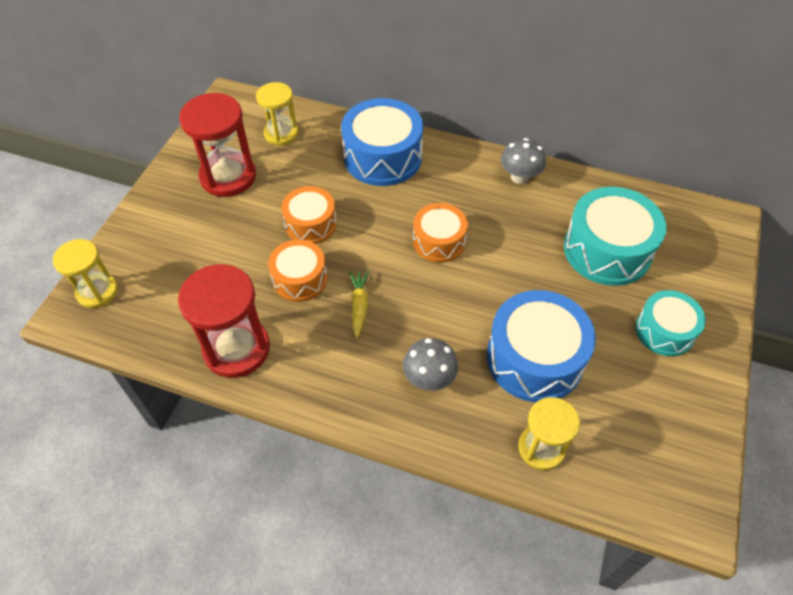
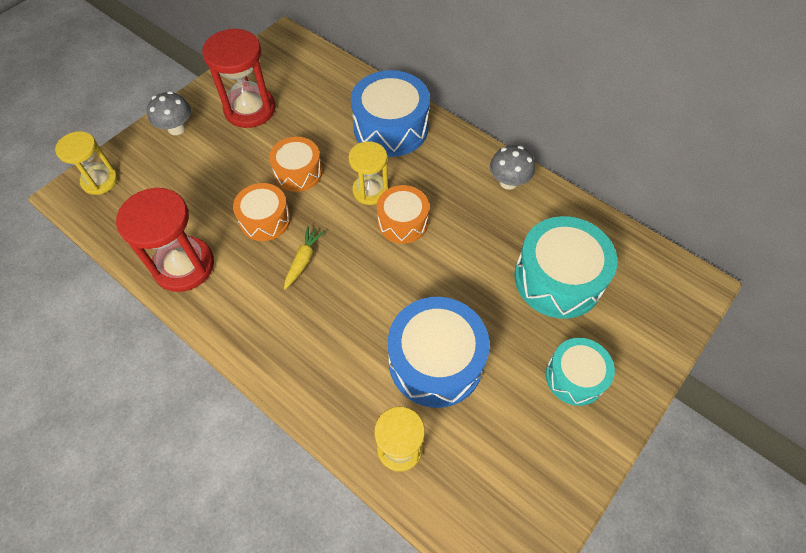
camera: 20 degrees right, 5 degrees up
yellow hourglass [256,82,298,146] -> yellow hourglass moved to [348,141,389,205]
grey mushroom [403,338,458,391] -> grey mushroom moved to [147,91,191,135]

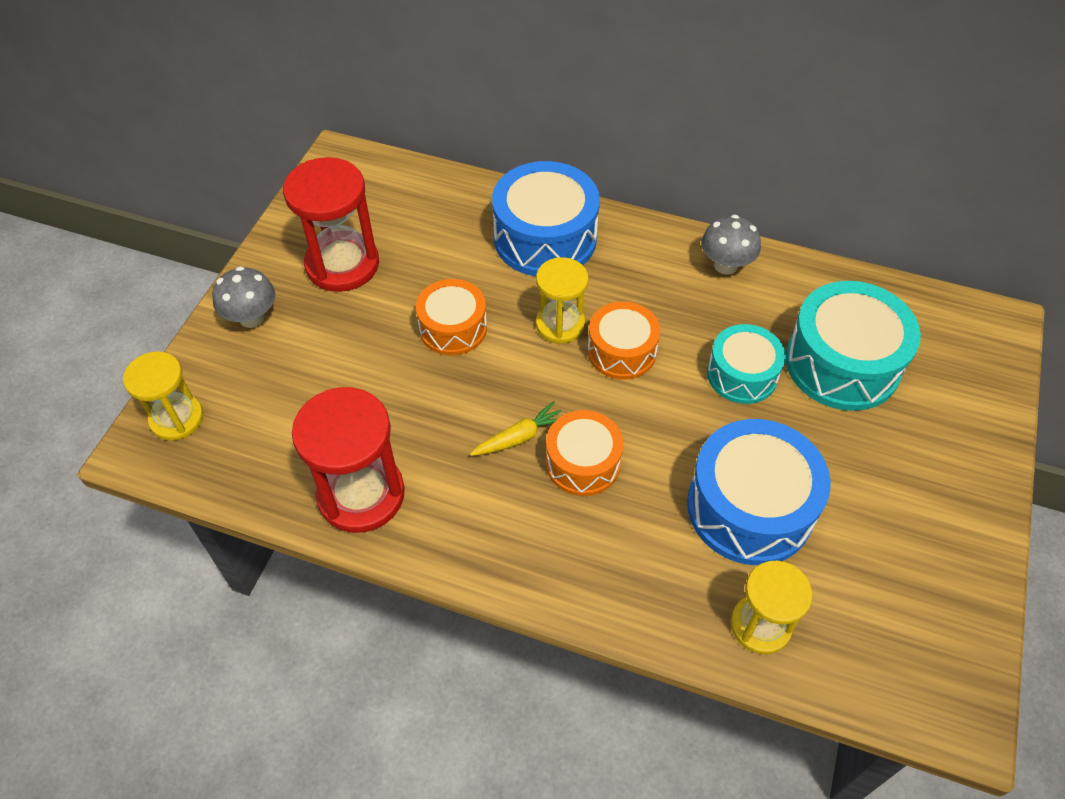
camera: 20 degrees left, 5 degrees down
orange drum [233,183,291,241] -> orange drum moved to [546,410,623,496]
yellow carrot [284,226,325,289] -> yellow carrot turned 60 degrees clockwise [470,401,561,456]
turquoise drum [546,338,615,406] -> turquoise drum moved to [707,324,786,404]

